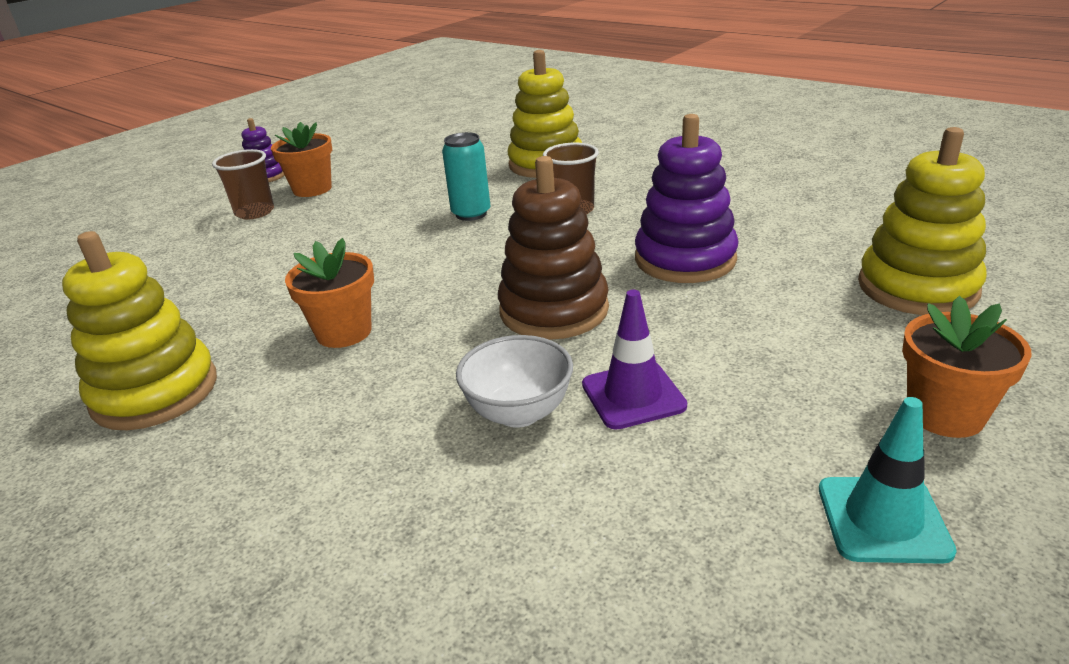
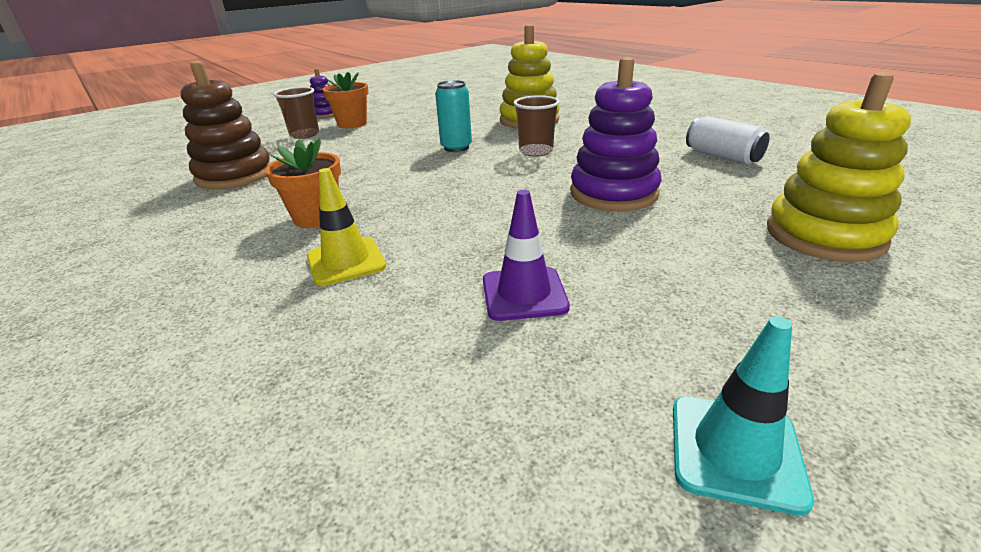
camera: 10 degrees right, 0 degrees up
yellow stacking toy [62,231,217,430] -> none
white bowl [456,335,573,428] -> none
brown stacking toy [498,156,609,340] -> brown stacking toy moved to [180,61,271,190]
orange flower pot [902,296,1032,438] -> none
none -> yellow traffic cone [307,168,386,286]
none -> white can [686,116,770,165]

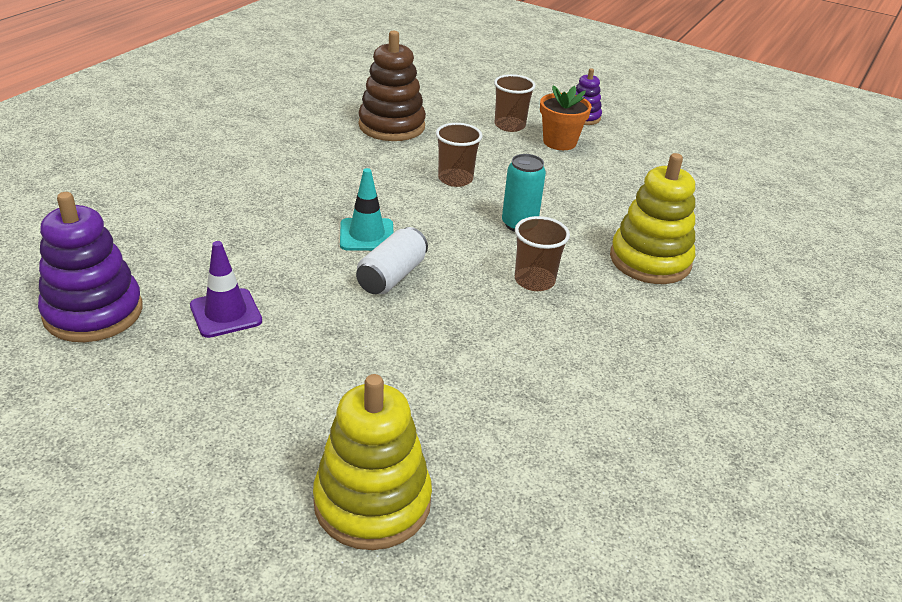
camera: 65 degrees right, 5 degrees up
orange flower pot [265,139,341,228] -> none
yellow traffic cone [307,168,386,286] -> none
purple stacking toy [570,57,661,211] -> purple stacking toy moved to [38,192,142,342]
turquoise traffic cone [673,317,814,516] -> turquoise traffic cone moved to [340,168,394,251]
white can [686,116,770,165] -> white can moved to [356,227,428,294]
none -> brown cup [436,123,483,187]

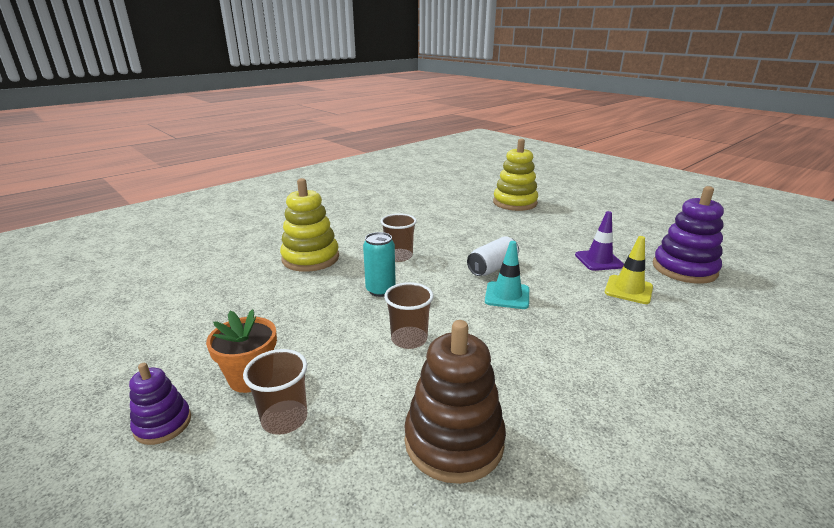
camera: 160 degrees left, 10 degrees down
none -> yellow traffic cone [605,236,653,304]

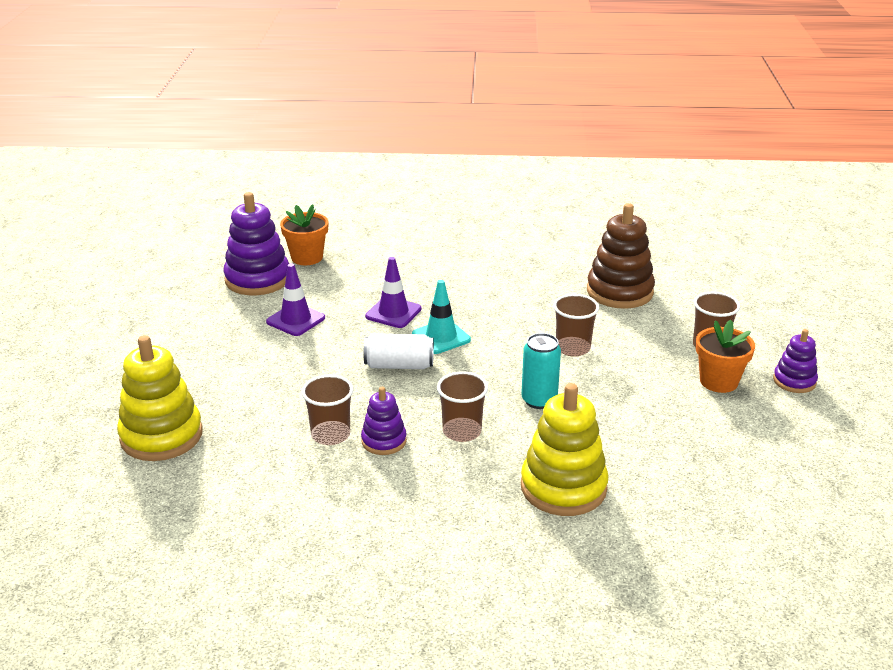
camera: 135 degrees left, 5 degrees up
yellow traffic cone [605,236,653,304] -> none
none -> orange flower pot [280,204,328,265]
none -> brown cup [302,375,353,445]
none -> purple stacking toy [361,387,407,455]
none -> purple traffic cone [365,257,422,328]

